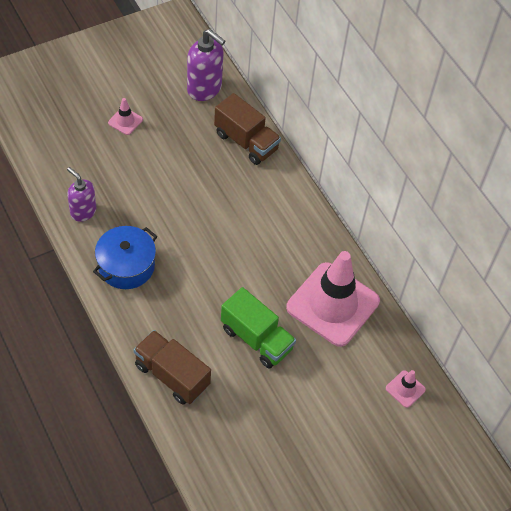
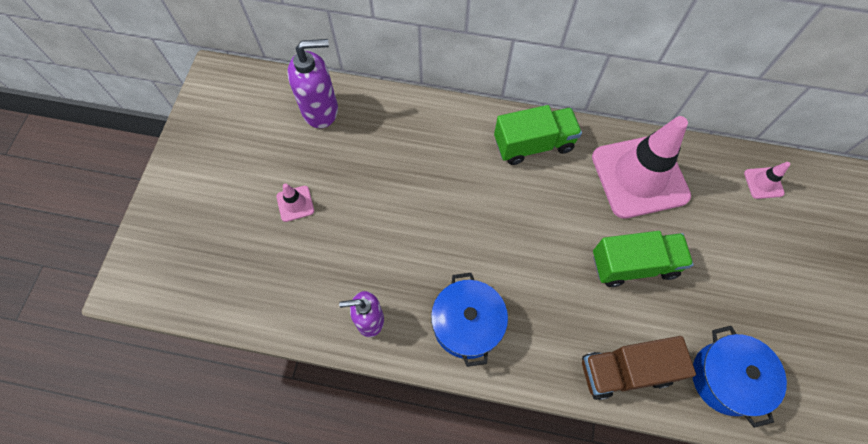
camera: 45 degrees left, 10 degrees up
brown truck [214,93,281,165] -> none
none -> green truck [494,105,582,165]
none -> blue pot [693,326,787,428]

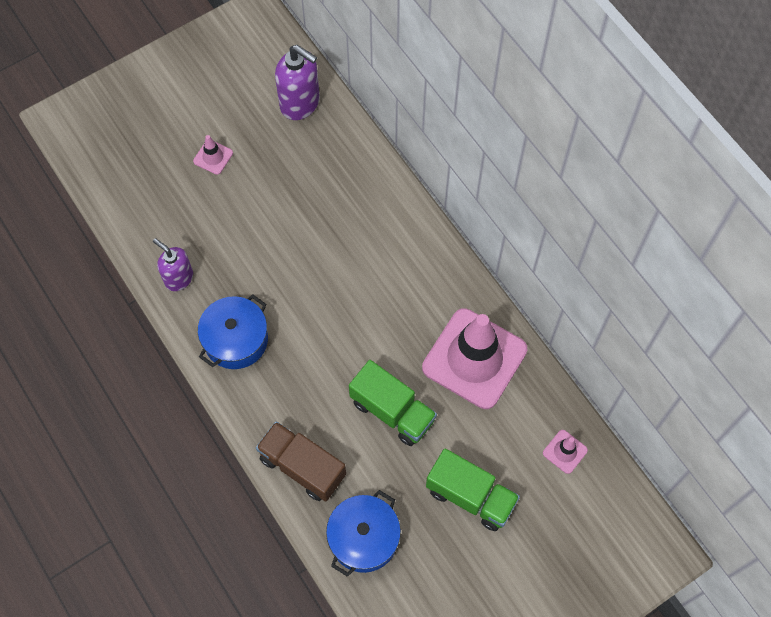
camera: 45 degrees right, 0 degrees up
green truck [494,105,582,165] -> green truck moved to [426,448,520,531]

